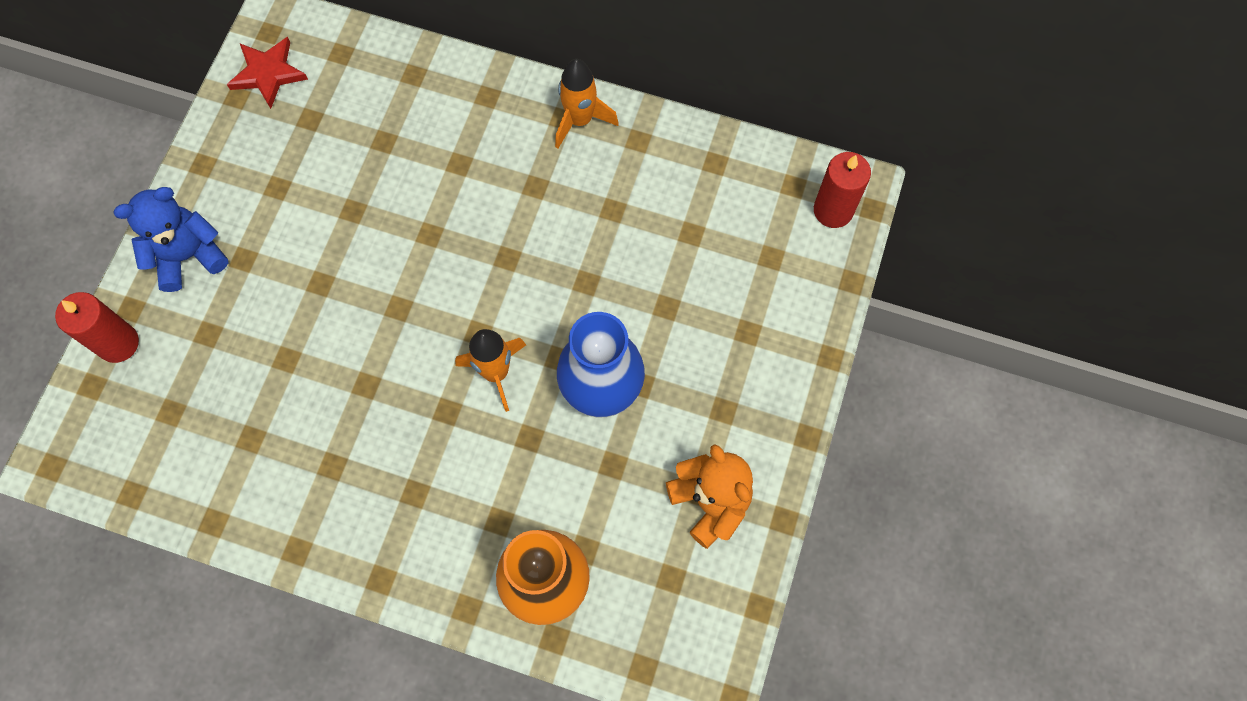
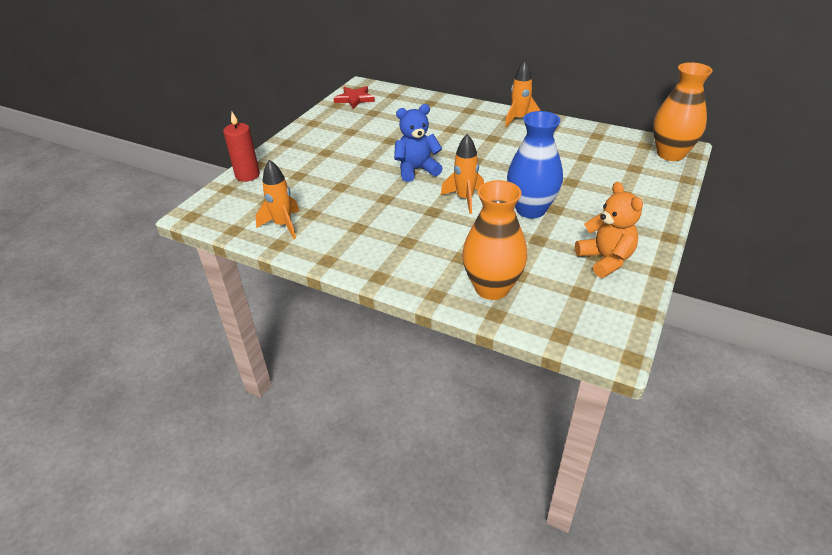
camera: 10 degrees right, 30 degrees down
blue teddy bear [113,187,228,292] -> blue teddy bear moved to [394,104,443,182]
red candle [814,152,871,228] -> orange vase [653,62,713,161]
none -> orange rocket [256,160,300,239]

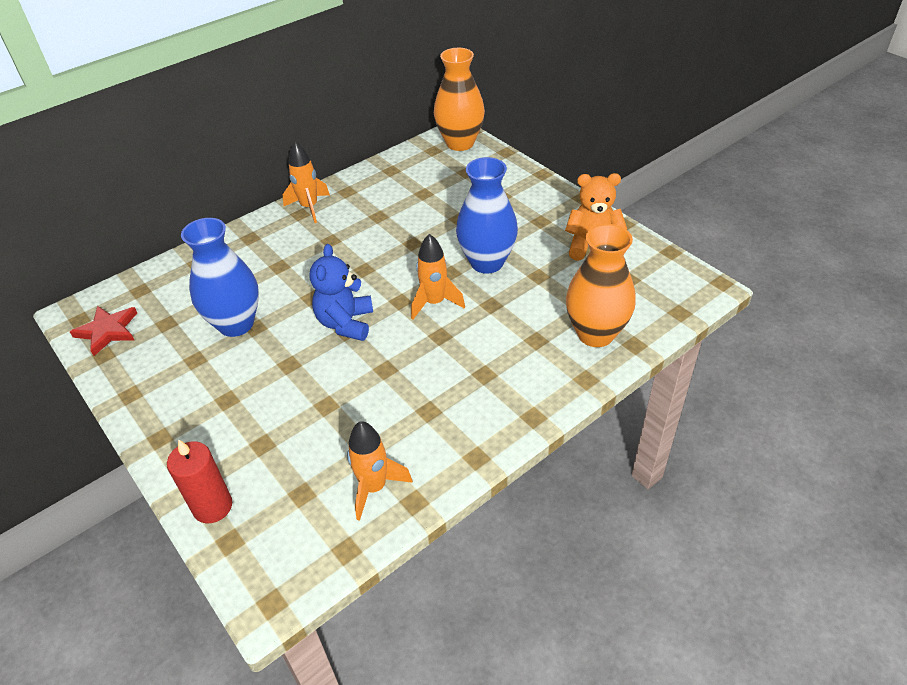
camera: 65 degrees left, 5 degrees up
none -> blue vase [181,218,259,337]

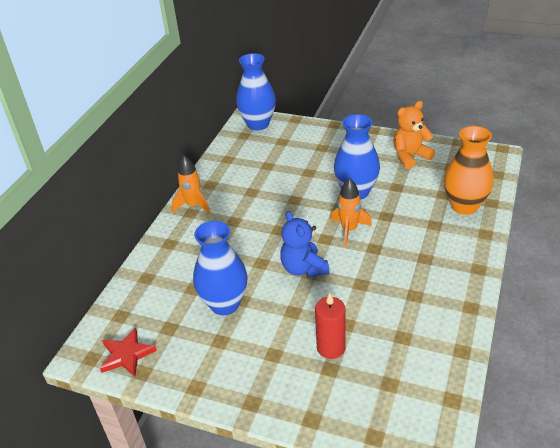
camera: 30 degrees left, 5 degrees down
red candle [167,439,232,524] -> red candle moved to [315,293,346,359]
orange rocket [347,421,413,521] -> none
orange vase [434,48,485,151] -> blue vase [236,53,276,131]

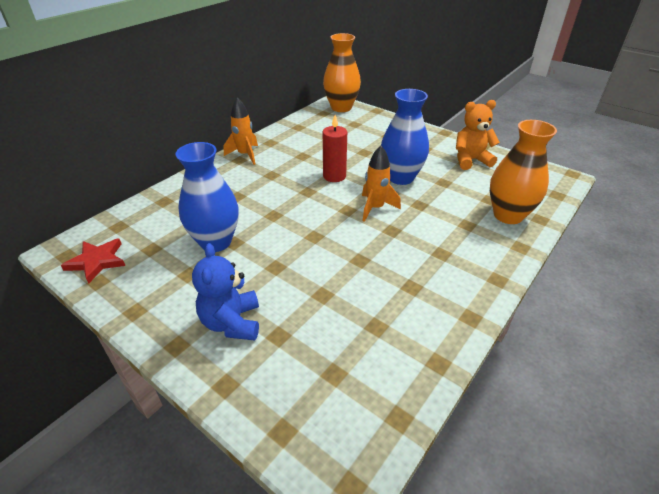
camera: 15 degrees right, 0 degrees up
blue vase [236,53,276,131] -> orange vase [323,33,361,112]
blue teddy bear [280,211,330,278] -> blue teddy bear moved to [192,243,259,341]
red candle [315,293,346,359] -> red candle moved to [323,115,347,182]

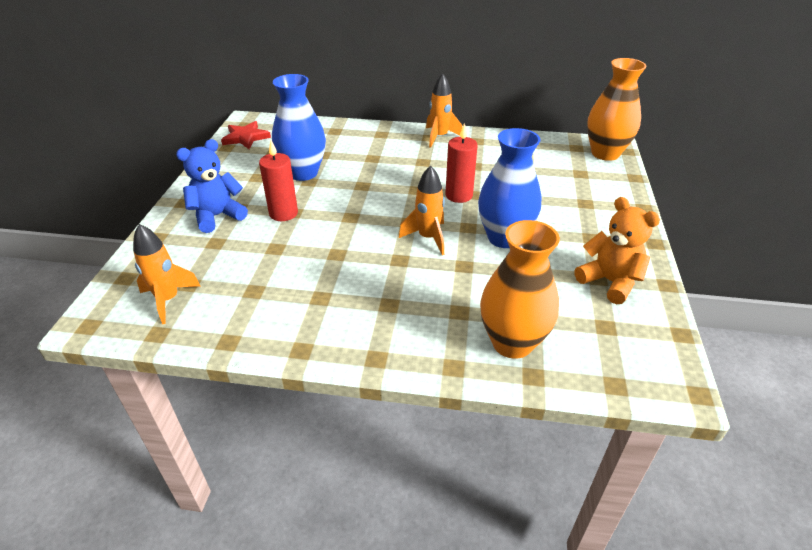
camera: 60 degrees right, 0 degrees up
none -> orange rocket [133,224,200,324]
none -> red candle [259,141,298,221]

